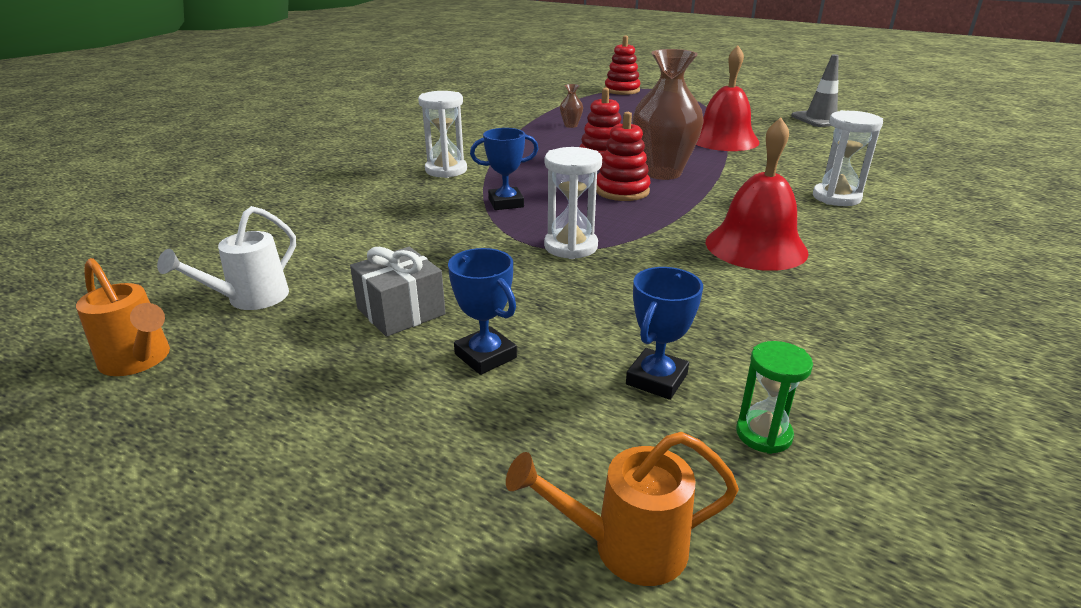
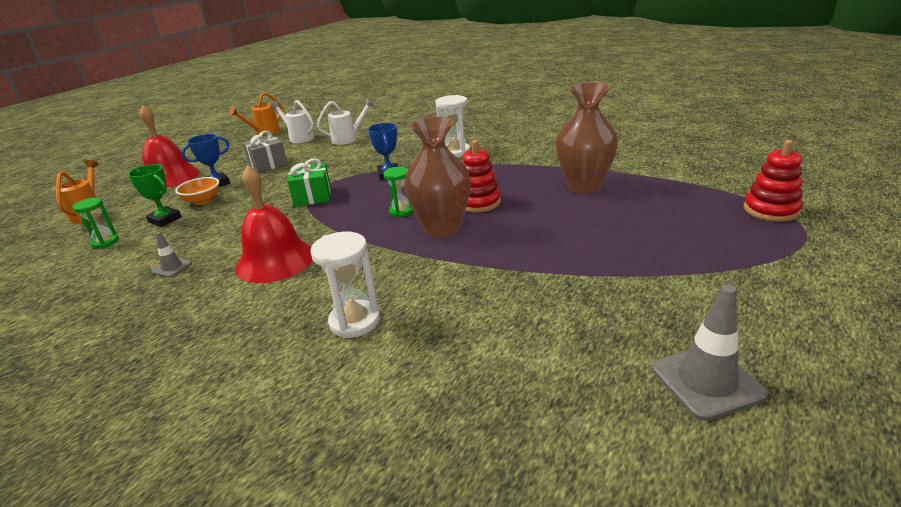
camera: 95 degrees right, 0 degrees up
white hourglass [544,147,602,259] -> green gift [287,159,331,206]
brown vase [560,84,583,128] -> brown vase [556,82,618,193], size x2.41
red stacking toy [596,112,650,201] -> green hourglass [383,167,413,217]
blue trophy [626,267,703,400] -> green trophy [128,164,182,227]
red bell [696,46,760,151] -> red bell moved to [140,105,200,188]
none -> grey traffic cone [152,232,192,277]
none -> orange bowl [175,177,219,205]
none -> white watering can [317,98,374,145]

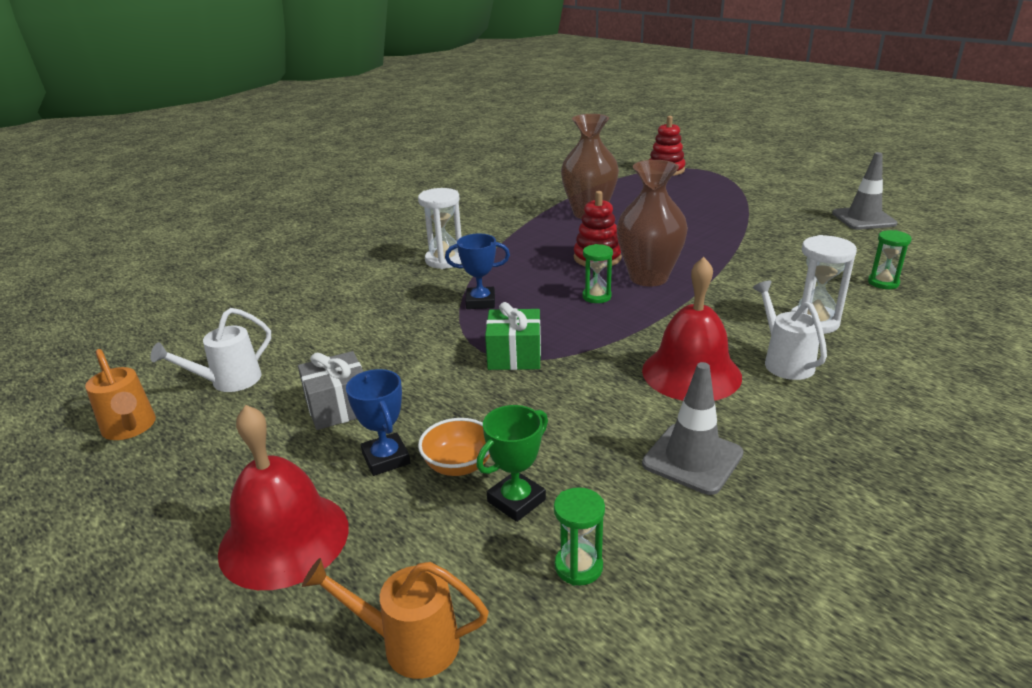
camera: 80 degrees left, 0 degrees up
grey traffic cone [152,232,192,277] -> grey traffic cone [642,362,744,495], size x1.89
white watering can [317,98,374,145] -> white watering can moved to [753,280,827,380]
none -> green hourglass [868,230,912,289]

